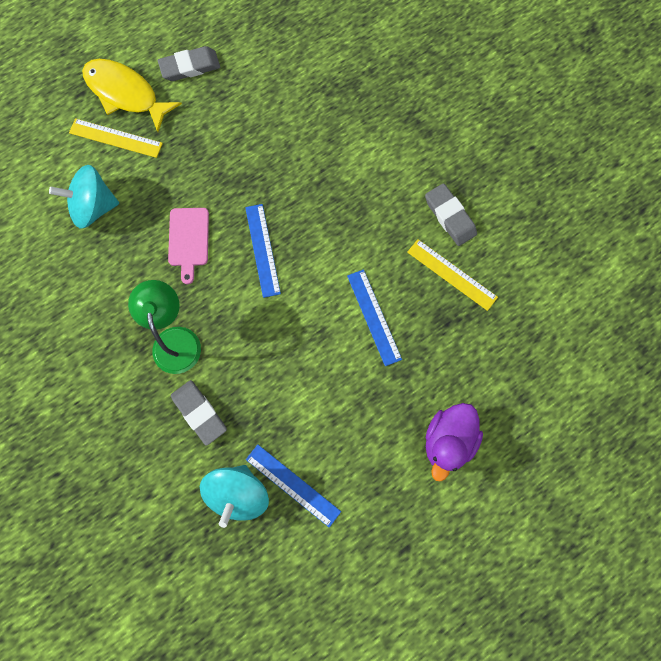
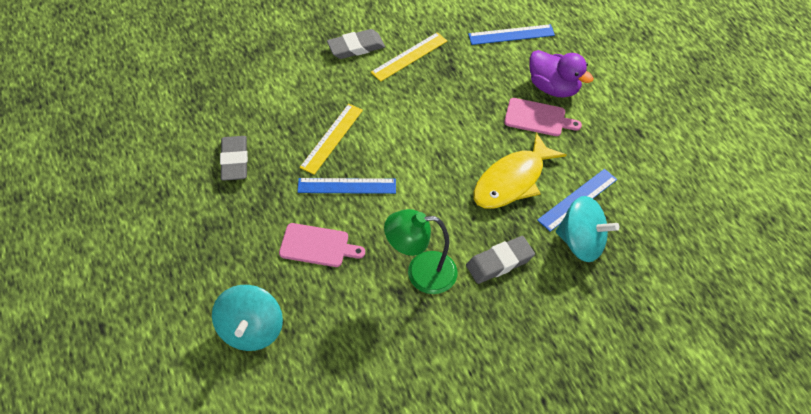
camera: 80 degrees left, 20 degrees down
yellow ruler [69,118,163,158] -> yellow ruler moved to [299,104,363,175]
yellow fish [82,59,182,132] -> yellow fish moved to [473,132,566,209]
grey eraser [158,46,220,81] -> grey eraser moved to [220,136,248,181]
blue ruler [347,269,402,366] -> blue ruler moved to [468,24,555,45]
none -> pink cutting board [504,98,582,136]

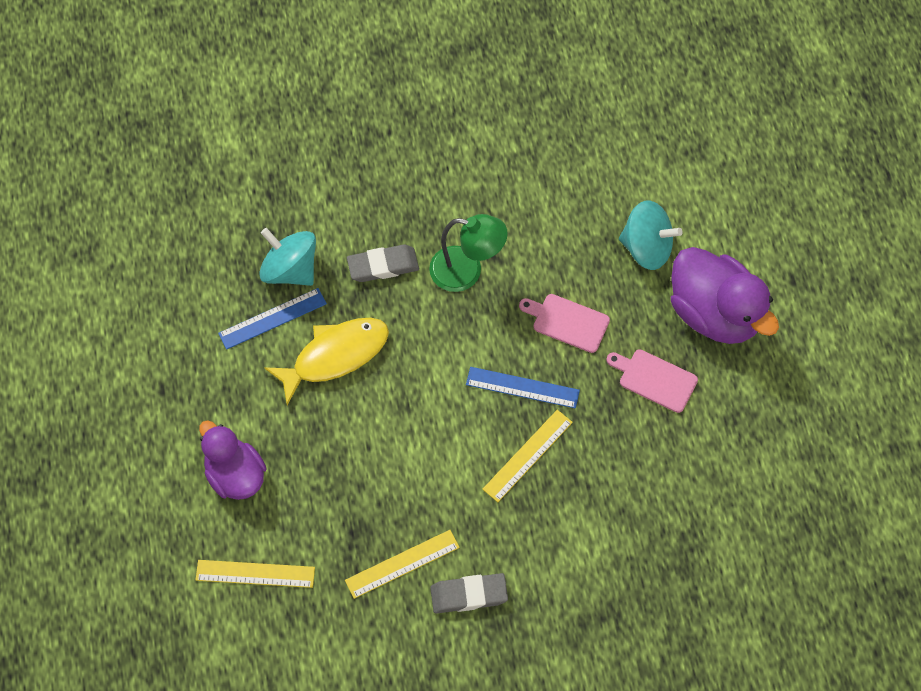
camera: 165 degrees left, 10 degrees up
turquoise spinning top [212,285,283,351] -> turquoise spinning top turned 90 degrees clockwise [619,200,683,270]
grey eraser [220,136,248,181] -> none
blue ruler [468,24,555,45] -> yellow ruler [196,560,315,588]
pink cutting board [504,98,582,136] -> pink cutting board moved to [606,349,698,413]
none -> purple duck [671,247,779,344]

